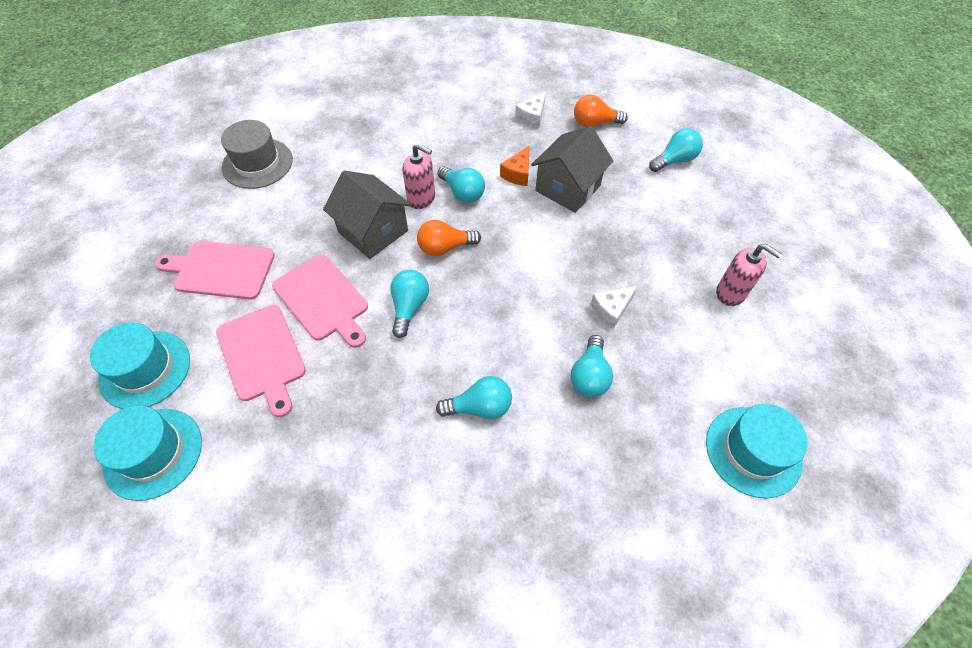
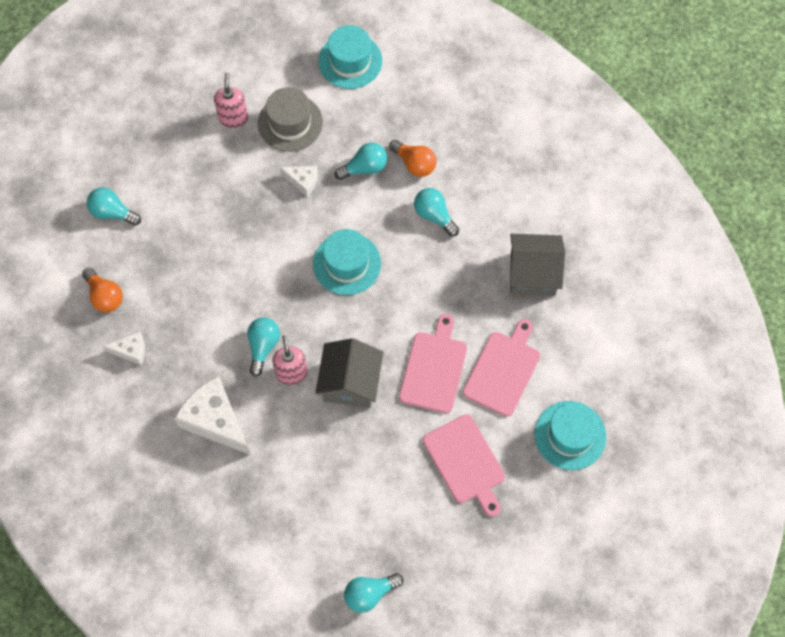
camera: 125 degrees left, 10 degrees up
turquoise hat [94,406,202,501] -> turquoise hat moved to [313,229,381,295]
grey hat [221,120,293,189] -> grey hat moved to [258,87,323,152]
turquoise light bulb [390,270,429,338] -> turquoise light bulb moved to [344,573,403,613]
orange light bulb [417,220,481,256] -> orange light bulb moved to [389,140,436,177]
orange cheese [500,146,530,186] -> none
grey house [531,126,613,213] -> grey house moved to [510,234,565,296]
none -> white cheese [174,376,250,455]

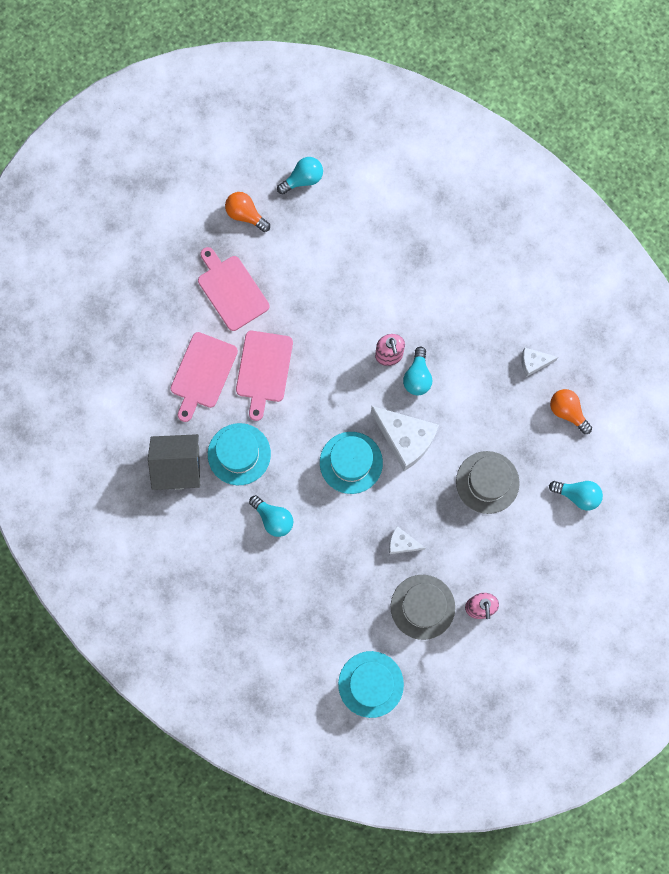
camera: 175 degrees right, 10 degrees up
white cheese [174,376,250,455] -> white cheese moved to [371,406,439,471]
grey house [315,338,383,408] -> none
turquoise light bulb [335,143,387,180] -> none
orange light bulb [389,140,436,177] -> orange light bulb moved to [225,192,270,232]
turquoise hat [535,401,606,470] -> turquoise hat moved to [208,423,271,485]
none -> grey hat [456,451,520,514]

